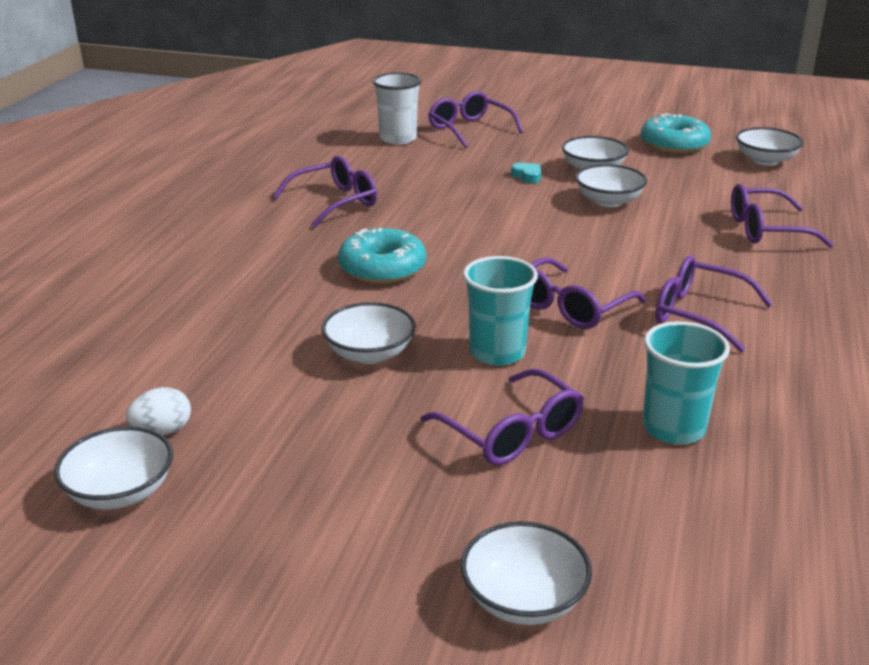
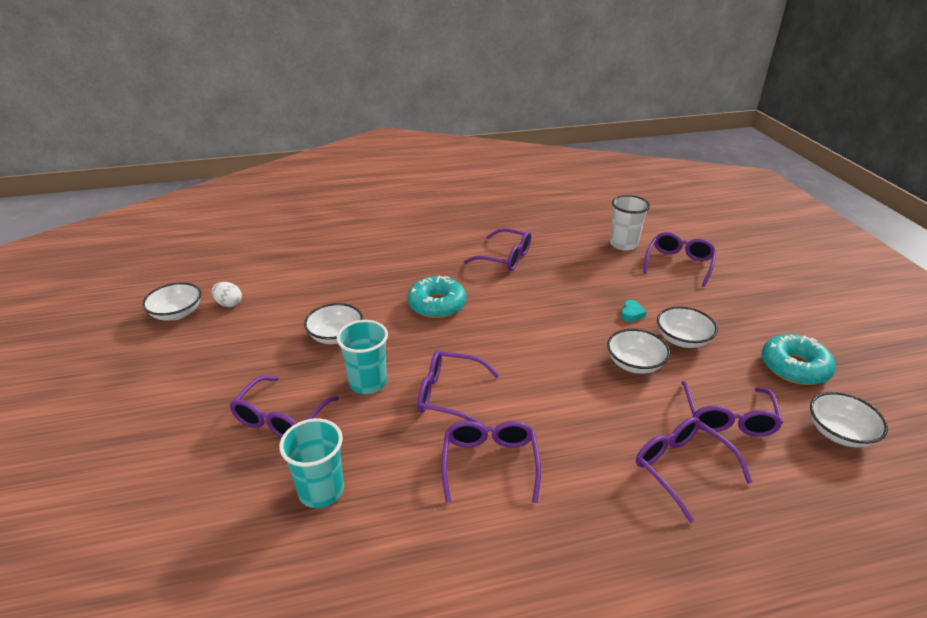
camera: 60 degrees right, 5 degrees up
white bowl [461,521,592,625] -> none
none -> purple glasses [681,381,783,437]

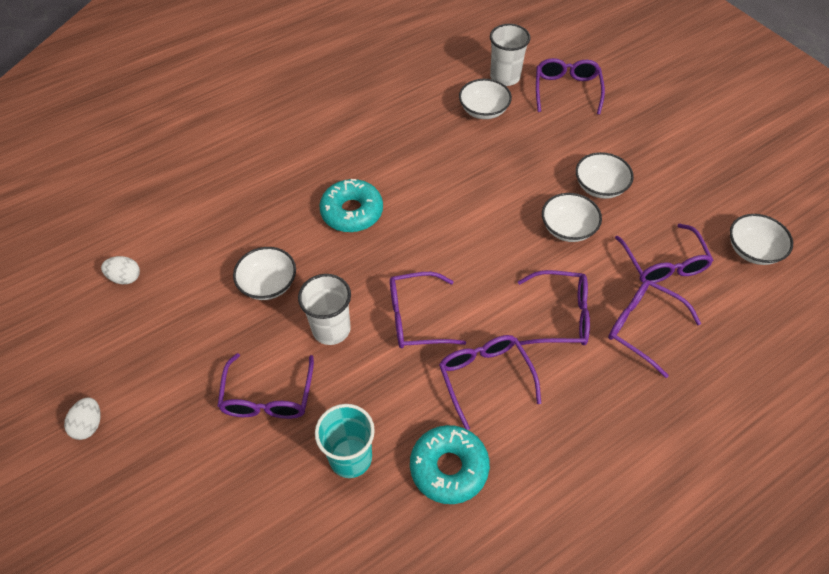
camera: 20 degrees left, 20 degrees up
white bowl [142,282,201,321] -> white bowl moved to [459,79,512,119]
turquoise cup [337,320,388,394] -> white cup [298,274,351,345]
purple glasses [464,228,531,271] -> purple glasses moved to [518,270,590,345]
turquoise heart [621,300,647,322] -> none
turquoise donut [762,334,836,385] -> turquoise donut moved to [410,425,490,504]
none -> white egg [64,397,101,440]

